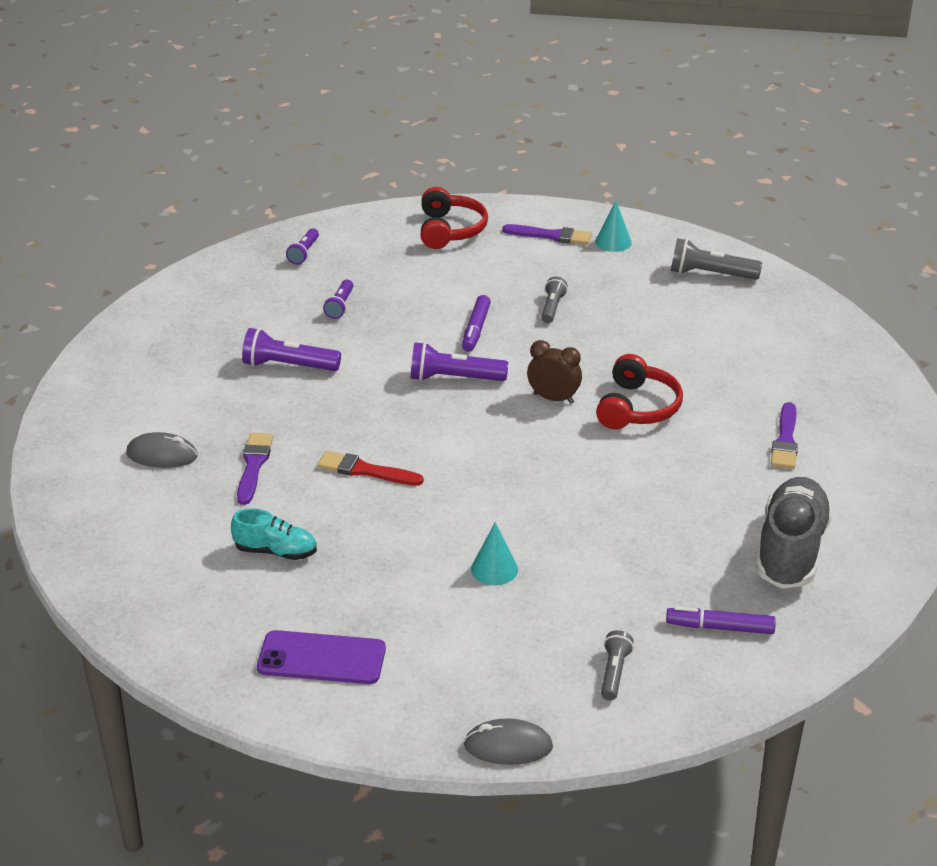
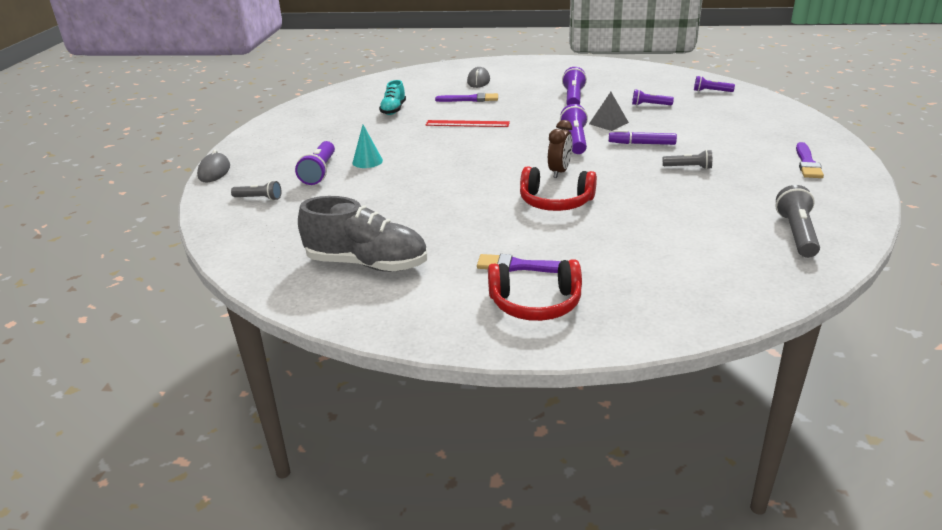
camera: 90 degrees right, 5 degrees down
purple phone [257,630,386,684] -> none
red brush [317,451,424,486] -> red ruler [426,120,510,127]
red headphones [420,187,488,249] -> red headphones moved to [488,259,582,321]
turquoise cone [595,201,632,252] -> none
purple marker [666,606,776,634] -> none
none -> purple flashlight [295,141,335,185]
none -> grey pyramid [589,92,629,131]

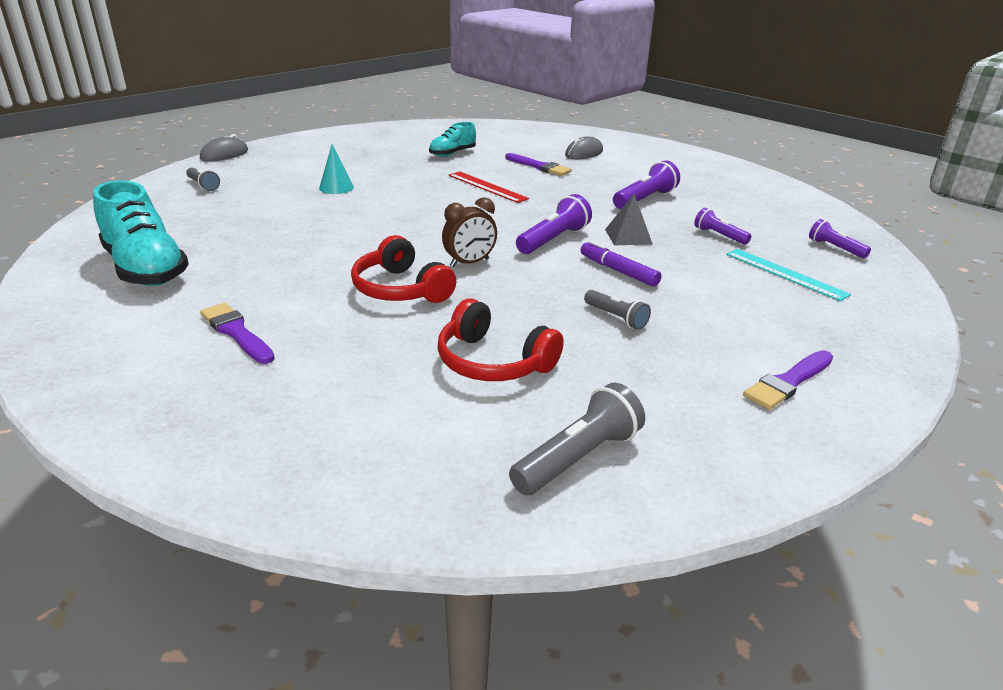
camera: 35 degrees right, 0 degrees up
purple flashlight [295,141,335,185] -> none
grey shoe [298,196,427,272] -> turquoise shoe [93,180,189,286]
red headphones [488,259,582,321] -> red headphones moved to [438,299,564,381]
none -> turquoise ruler [726,249,851,301]

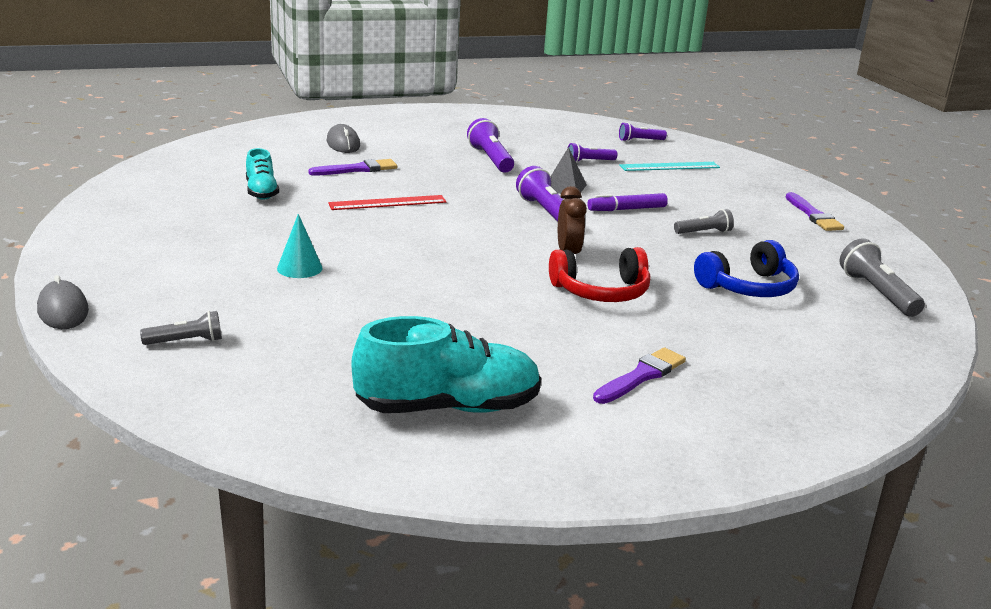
camera: 65 degrees left, 5 degrees down
purple brush [200,303,275,364] -> purple brush turned 150 degrees clockwise [593,348,686,404]
red headphones [438,299,564,381] -> blue headphones [694,240,799,297]

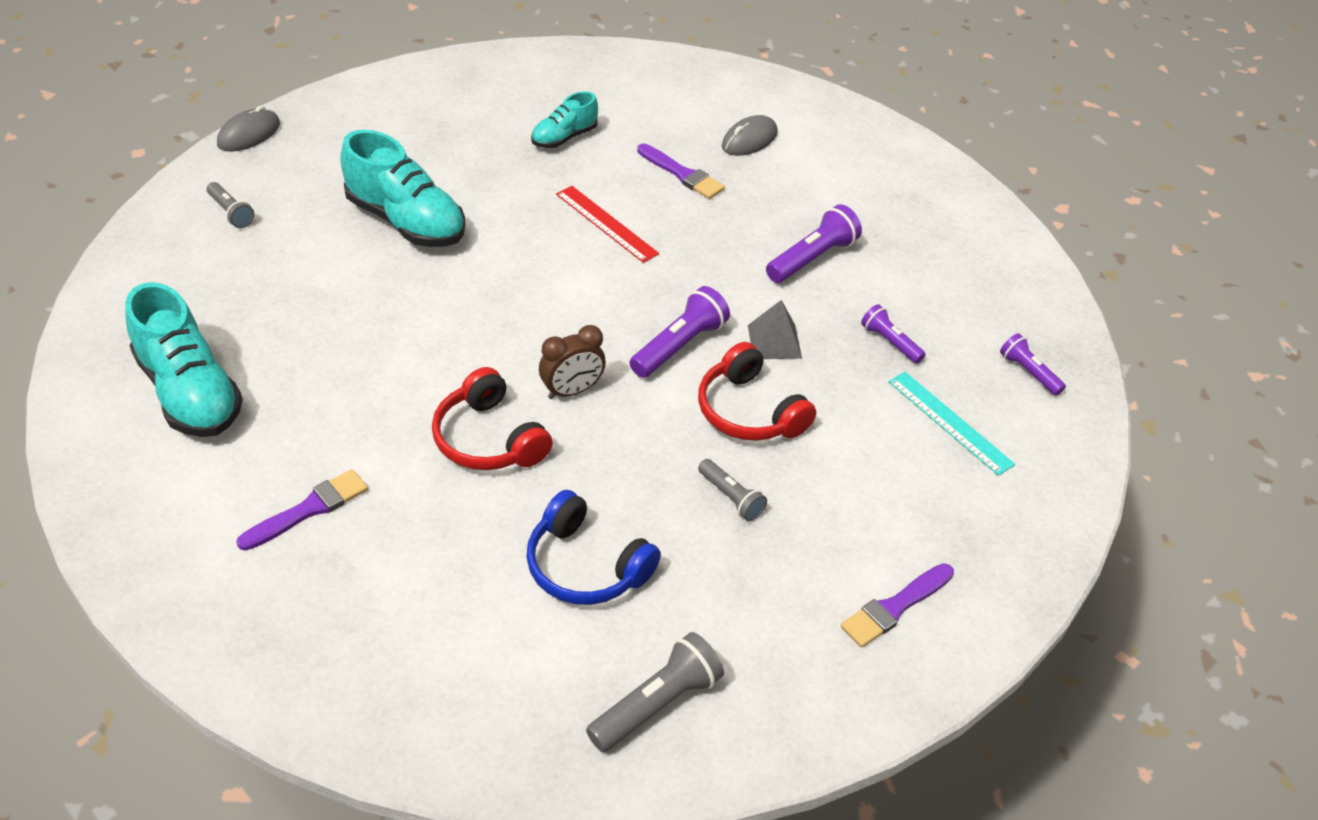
camera: 65 degrees right, 20 degrees up
turquoise cone [277,214,322,278] -> turquoise shoe [340,130,465,247]
purple marker [587,193,668,211] -> red headphones [698,342,816,441]
purple brush [593,348,686,404] -> purple brush turned 60 degrees counterclockwise [236,469,368,551]

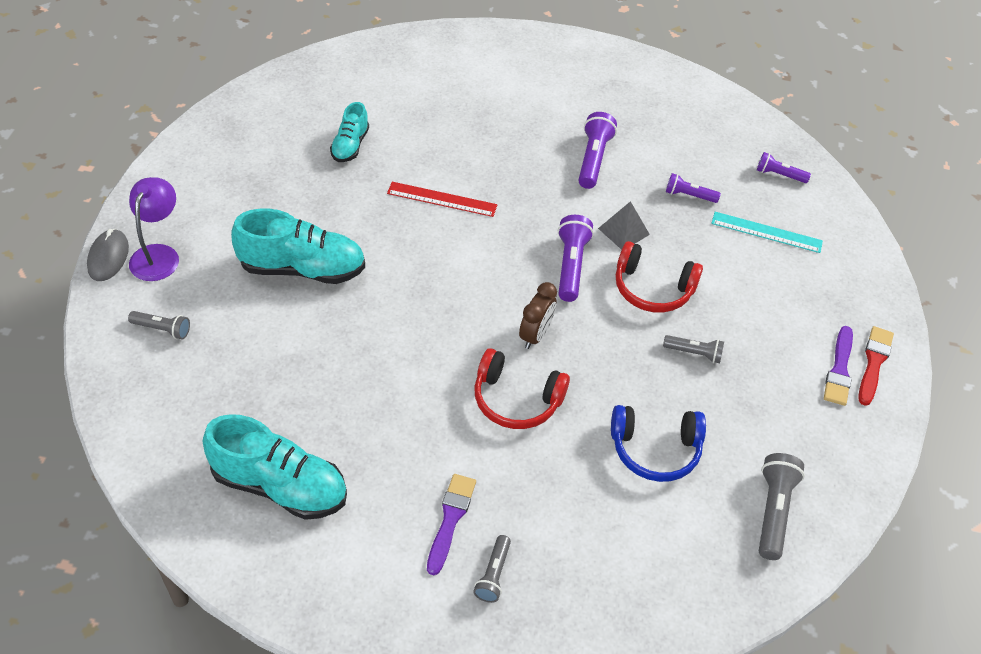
camera: 35 degrees left, 5 degrees up
purple brush [637,143,725,199] -> none
grey mouse [722,115,778,156] -> none
none -> purple lamp [129,177,179,281]
none -> grey flashlight [473,535,511,603]
none -> red brush [858,326,894,406]

